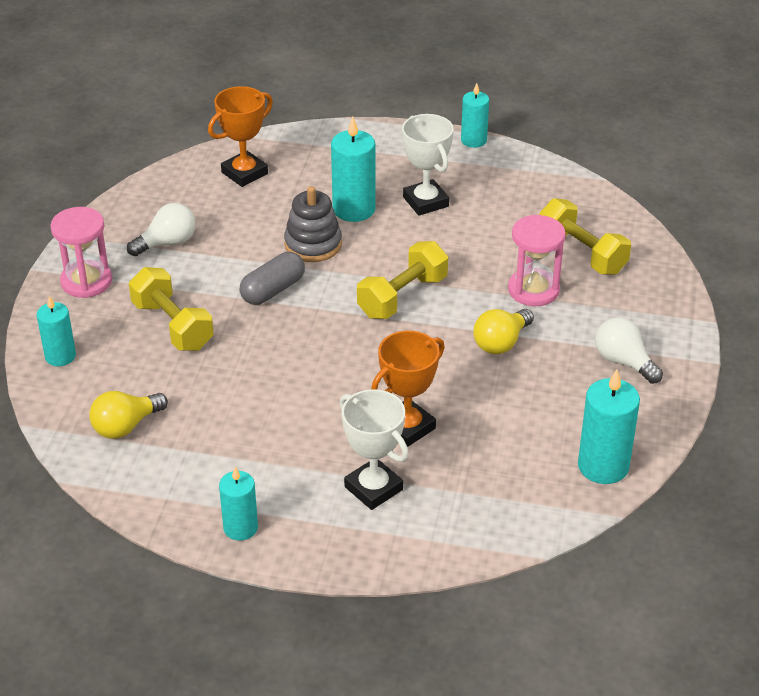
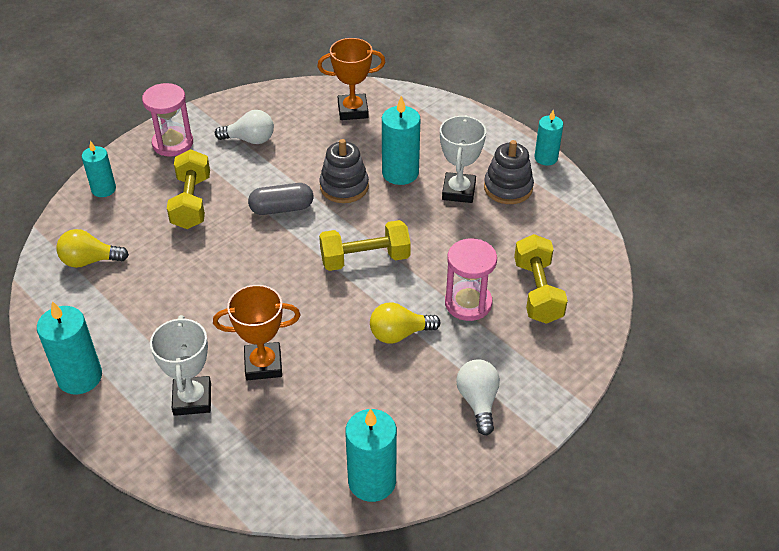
camera: 35 degrees right, 5 degrees up
turquoise candle [219,467,258,541] -> turquoise candle [37,301,102,394], size x1.55
none -> grey stacking toy [484,140,534,204]

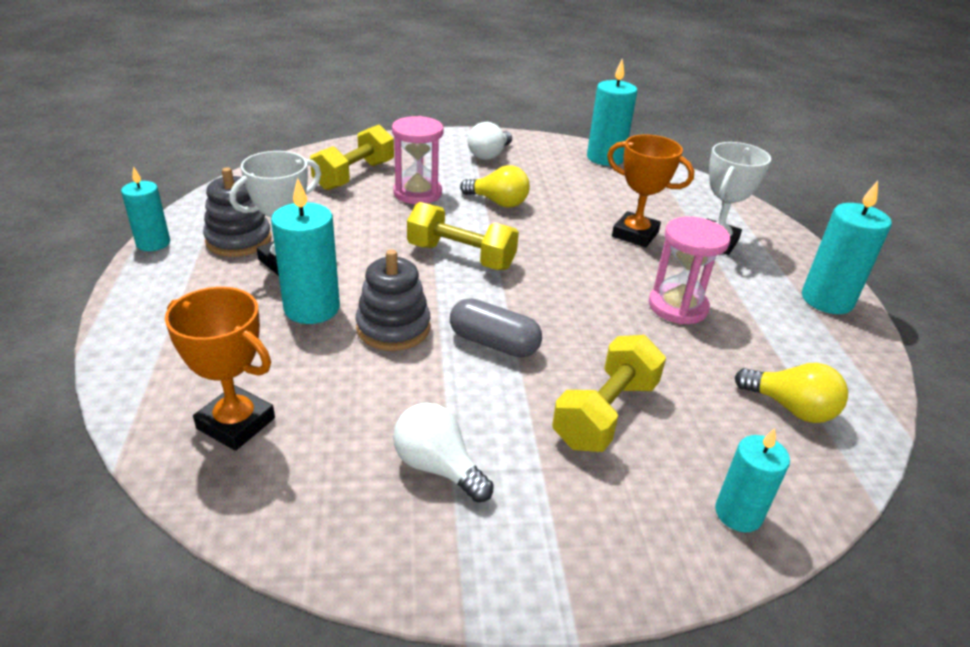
camera: 145 degrees left, 10 degrees down
pink hourglass [142,83,193,157] -> pink hourglass moved to [649,217,730,324]

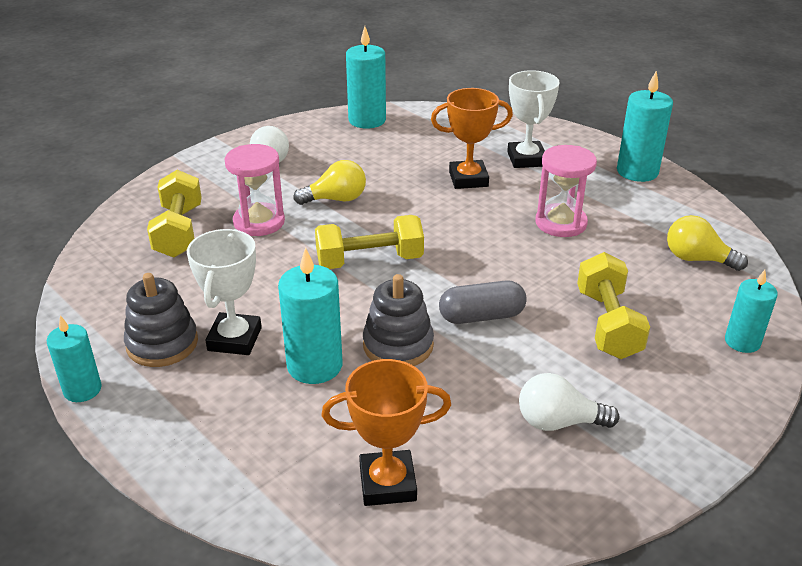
camera: 35 degrees left, 0 degrees up
yellow light bulb [735,363,848,423] -> yellow light bulb turned 150 degrees counterclockwise [667,215,748,271]

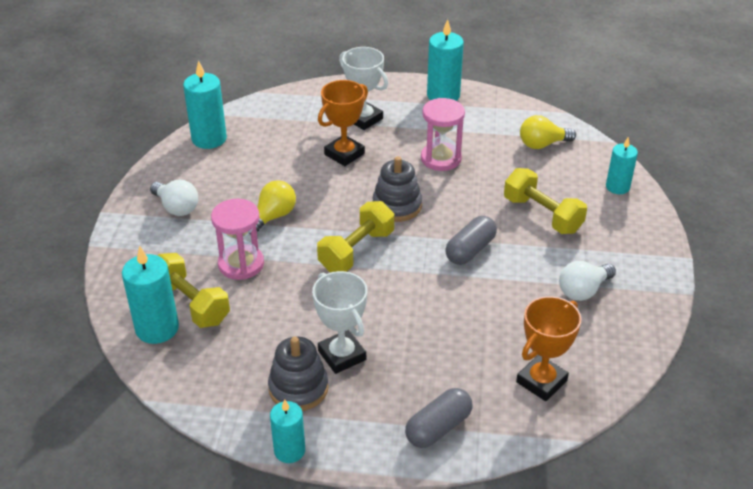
camera: 40 degrees left, 5 degrees up
turquoise candle [278,247,342,384] -> turquoise candle moved to [122,246,179,344]
grey stacking toy [363,274,434,366] -> grey stacking toy moved to [372,156,422,222]
none -> grey capsule [405,388,473,448]

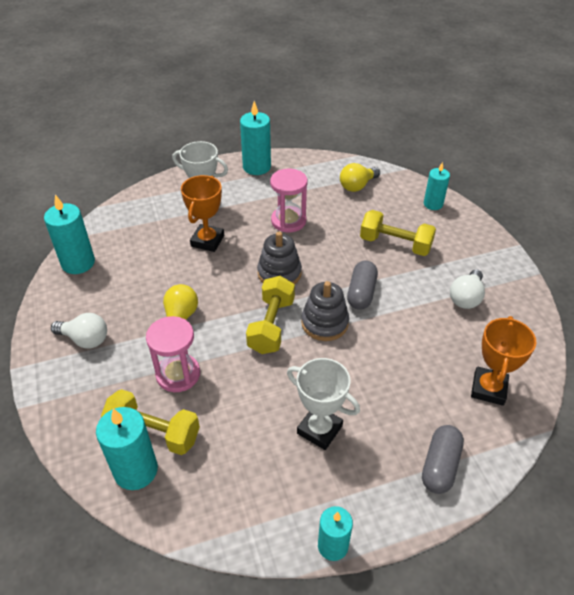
camera: 25 degrees left, 5 degrees up
grey stacking toy [268,337,328,411] -> grey stacking toy moved to [301,281,349,341]

